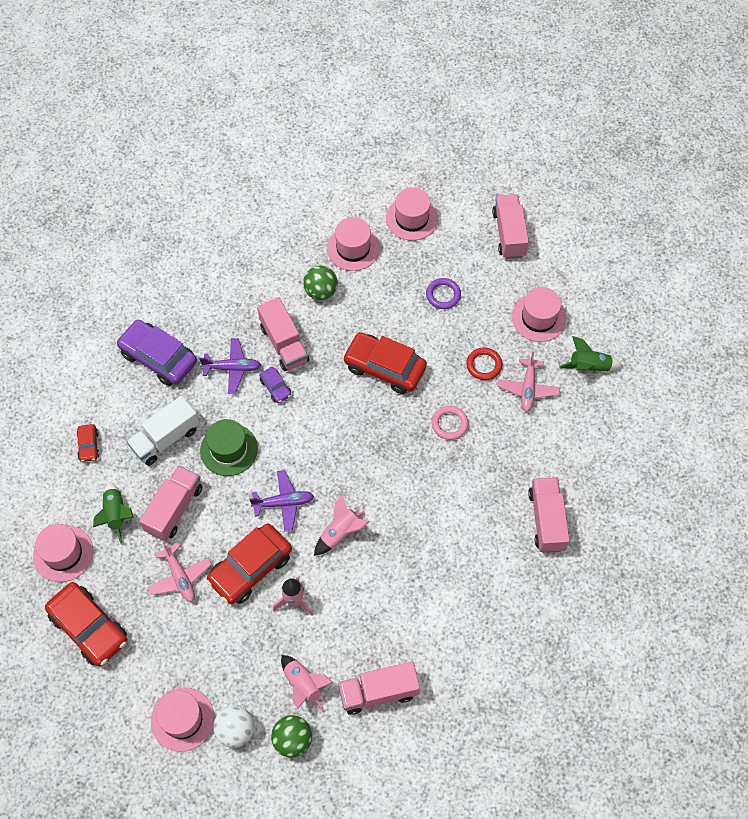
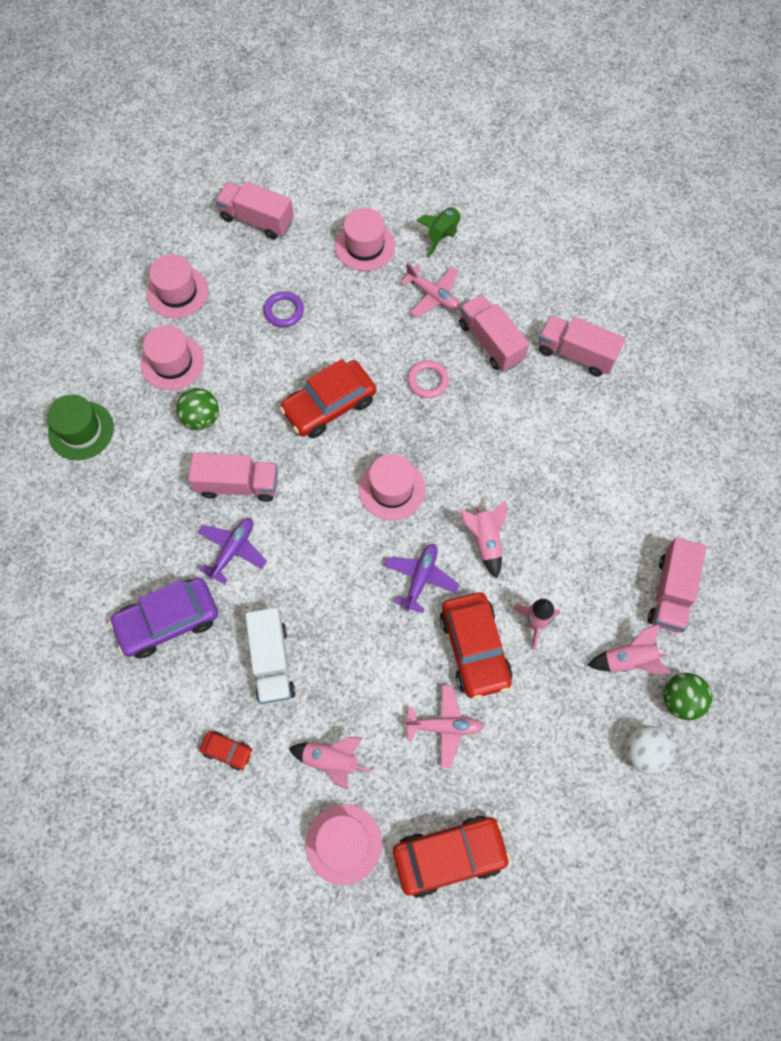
camera: 60 degrees left, 5 degrees up
green rocket [93,482,134,544] -> pink rocket [288,737,370,790]
pink truck [139,466,203,541] -> pink truck moved to [459,294,529,371]
pink hat [151,687,214,752] -> pink hat moved to [359,454,426,520]
green hat [200,419,258,476] -> green hat moved to [47,394,114,460]
purple car [259,367,291,403] -> none
red ring [466,347,503,380] -> none

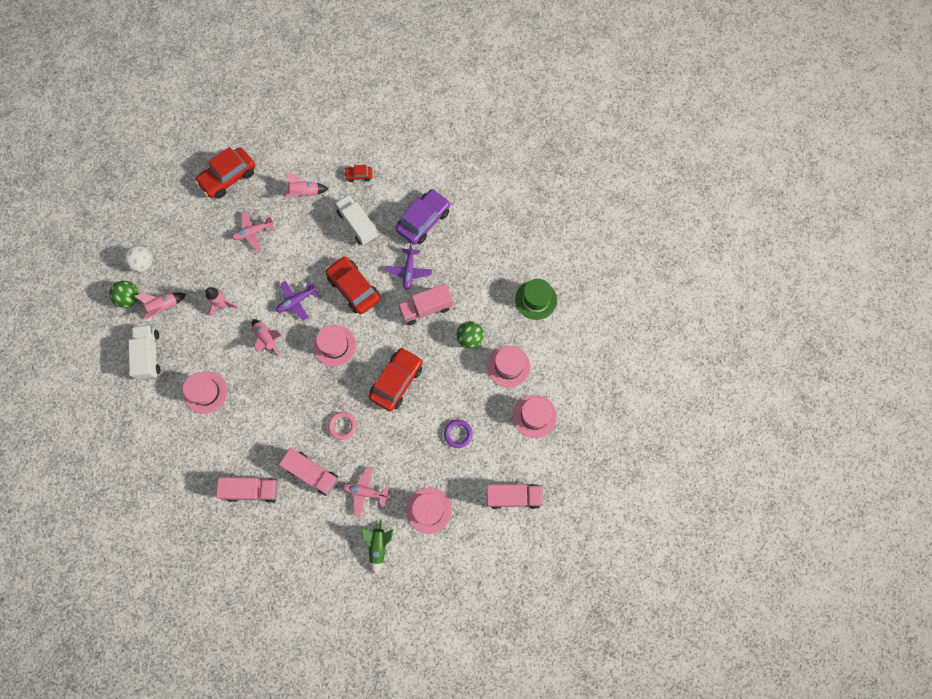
camera: 155 degrees right, 5 degrees up
pink hat [305,804,382,885] -> pink hat moved to [183,371,228,414]
purple plane [384,544,459,614] -> purple plane turned 60 degrees clockwise [276,281,318,320]
red car [440,592,513,699] -> red car moved to [325,256,380,314]
pink truck [648,537,706,633] -> white truck [128,325,161,380]

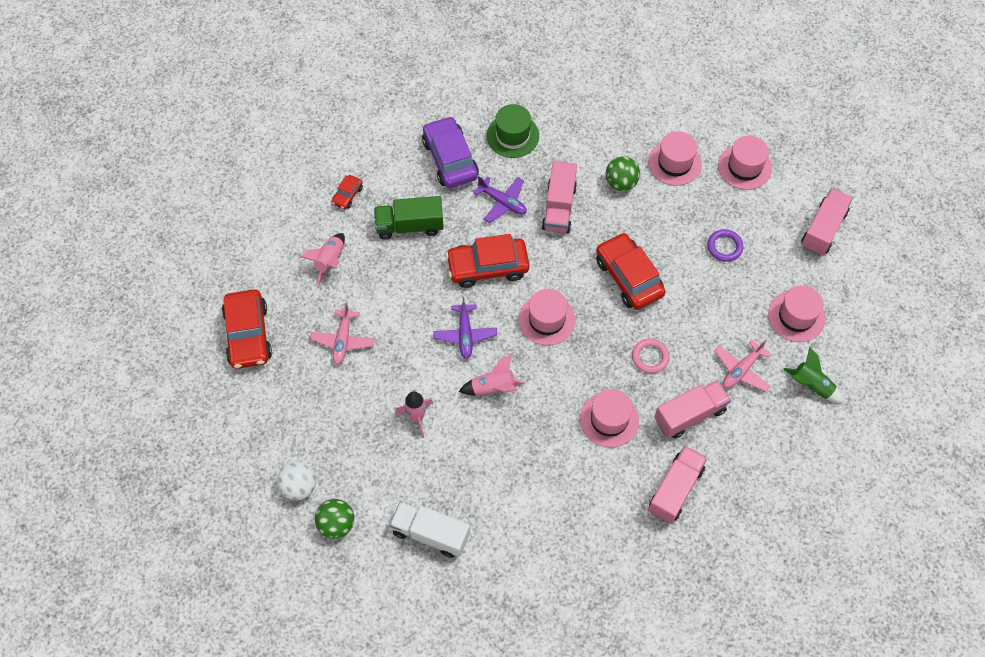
camera: 60 degrees left, 10 degrees down
pink rocket [135,293,186,319] -> none
pink hat [183,371,228,414] -> pink hat moved to [580,389,639,448]
white truck [335,194,378,245] -> green truck [374,196,444,240]
green hat [515,279,557,320] -> green hat moved to [487,104,539,158]

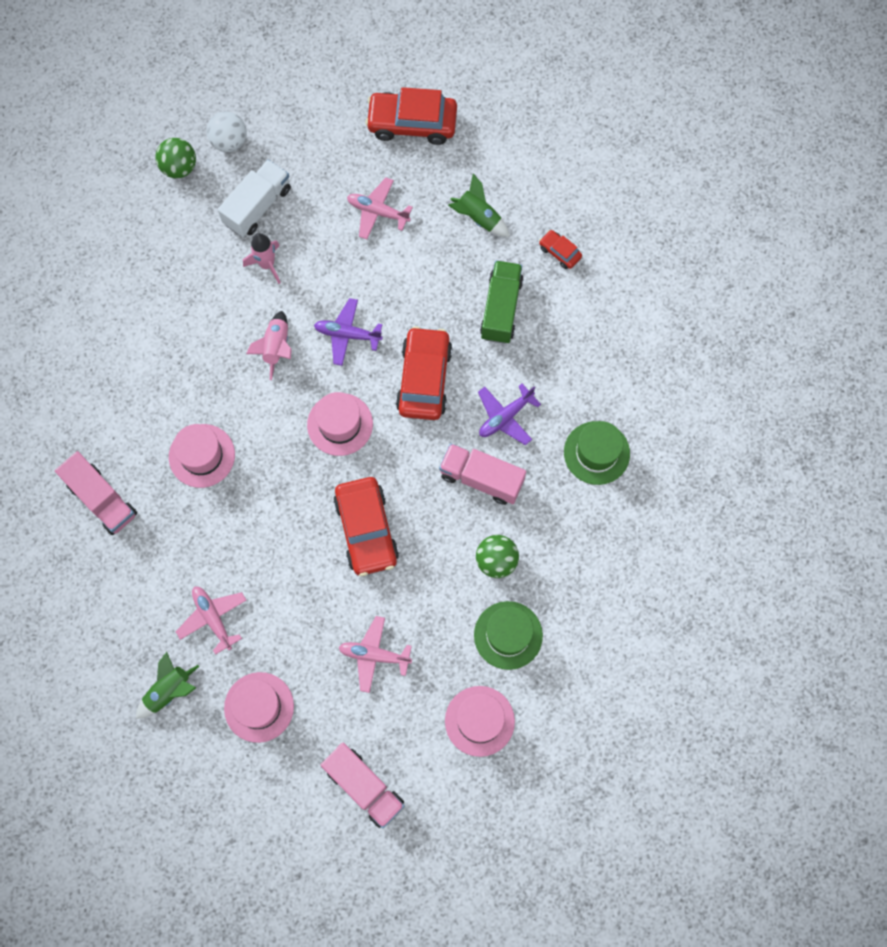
camera: 105 degrees right, 10 degrees up
pink rocket [301,233,345,286] -> green rocket [448,174,510,237]
white truck [390,501,470,558] -> white truck moved to [218,159,291,237]
purple car [422,116,479,188] -> none
red car [596,232,665,310] -> red car turned 90 degrees clockwise [333,477,399,576]
pink ring [632,338,670,373] -> none
pink hat [648,131,702,186] -> green hat [474,601,543,670]
pink truck [655,380,731,439] -> none
purple ring [707,229,744,262] -> pink plane [339,616,412,693]

